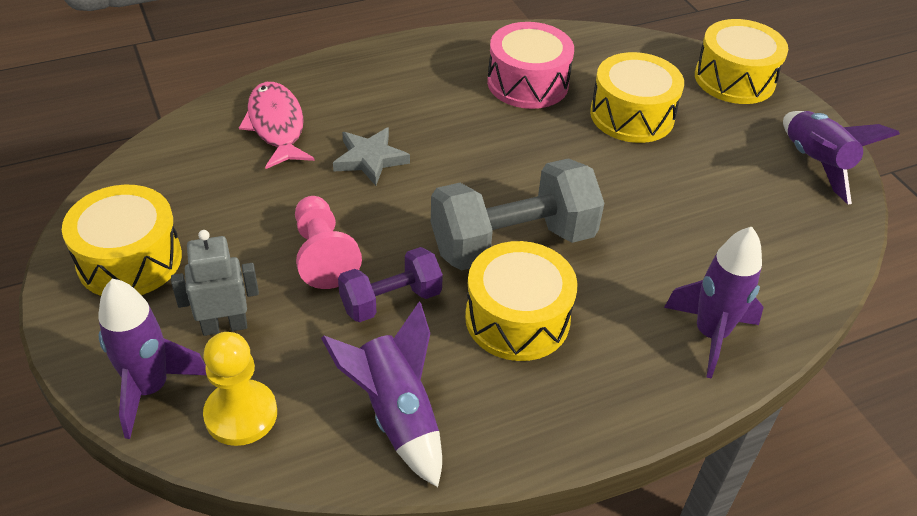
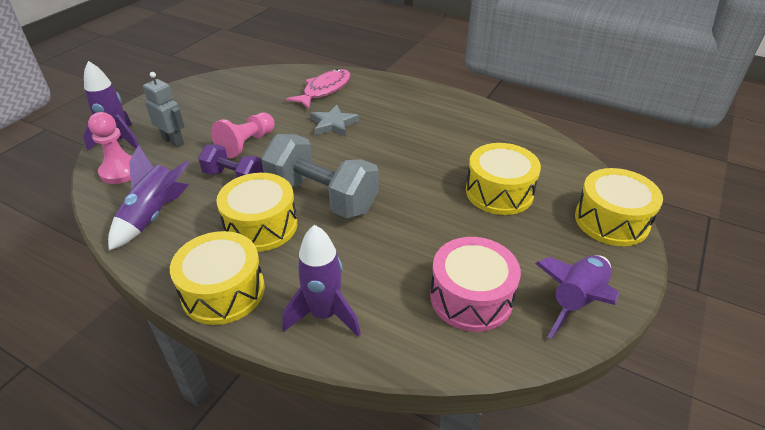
camera: 55 degrees right, 5 degrees down
yellow drum [62,185,182,296] -> yellow drum moved to [170,231,265,325]
yellow pawn [203,332,277,446] -> pink pawn [88,112,132,184]
pink drum [487,22,574,109] -> pink drum moved to [430,237,521,332]

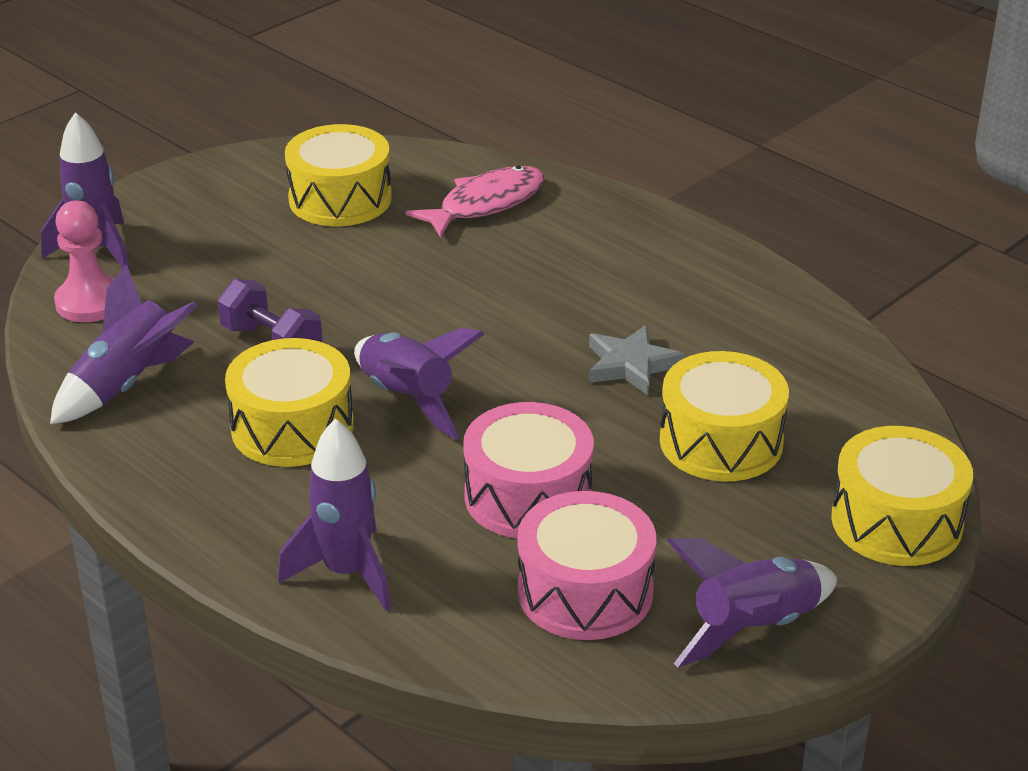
camera: 15 degrees right, 5 degrees down
grey robot [143,72,185,147] -> none
yellow drum [170,231,265,325] -> yellow drum moved to [285,124,392,226]
pink pawn [211,113,275,158] -> none
grey dumbbell [261,134,379,218] -> purple rocket [354,328,484,440]
grey star [311,105,359,137] -> grey star moved to [589,325,684,395]
none -> pink drum [463,402,594,538]

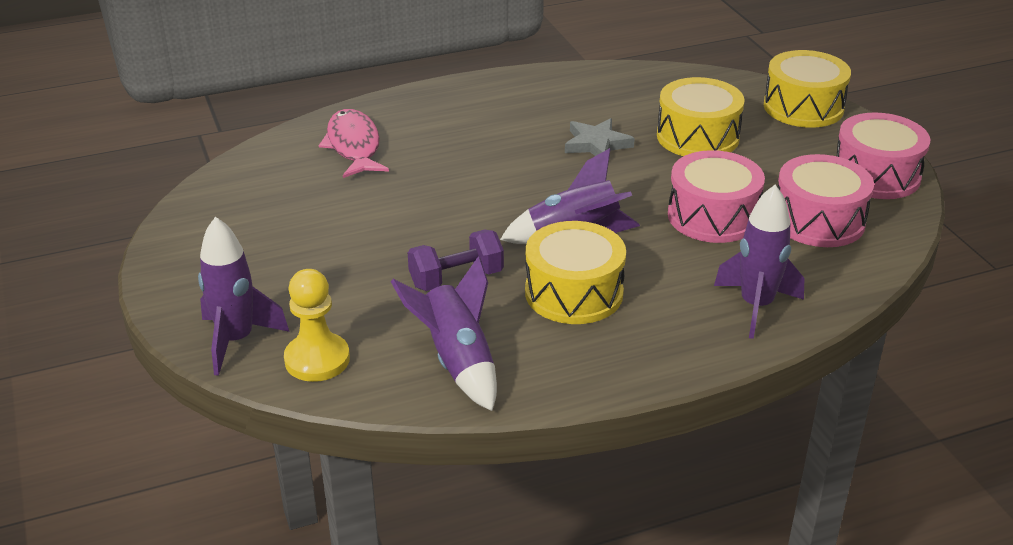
camera: 65 degrees left, 0 degrees up
pink pawn [54,200,114,322] -> yellow pawn [284,269,350,382]
yellow drum [285,124,392,226] -> none
purple rocket [667,538,837,667] -> pink drum [837,112,930,199]

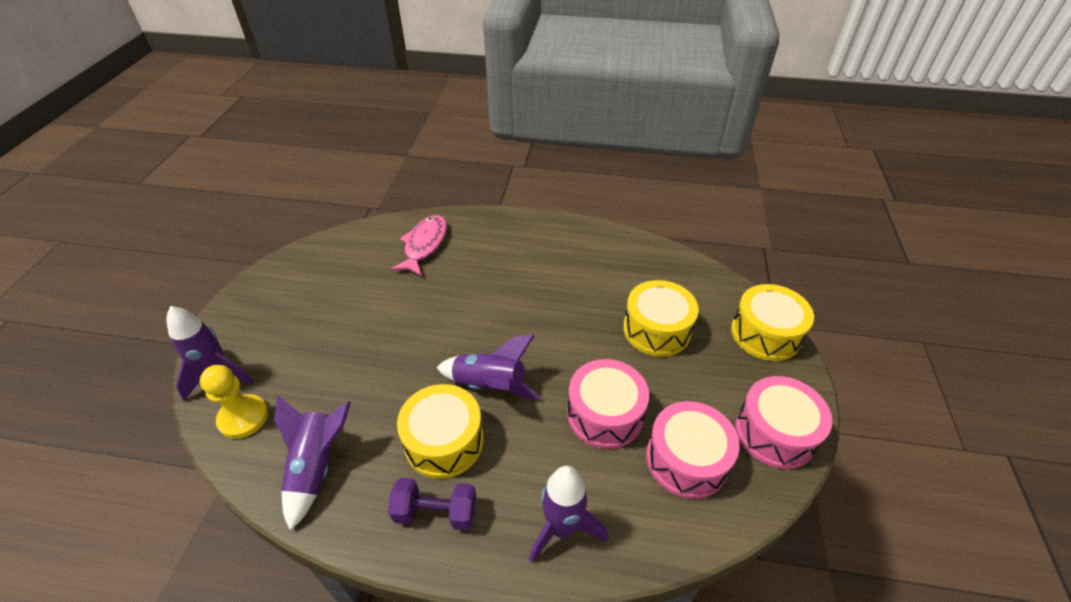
camera: 30 degrees right, 10 degrees up
purple dumbbell [408,230,504,291] -> purple dumbbell moved to [388,477,476,531]
grey star [565,118,635,156] -> none

